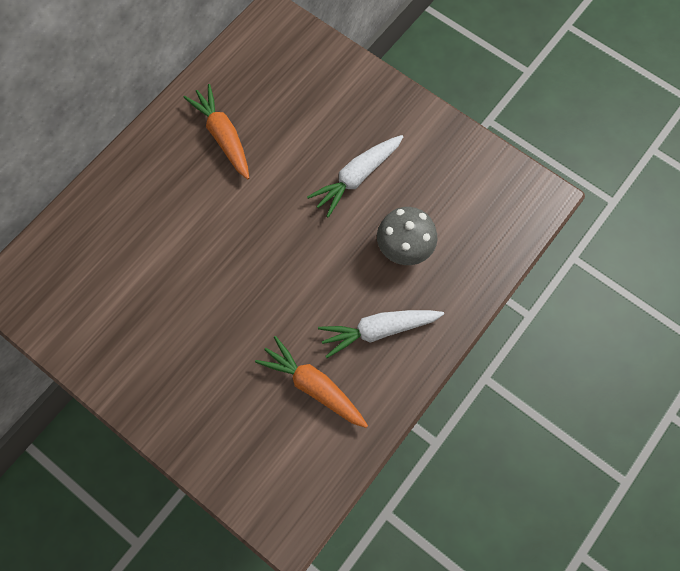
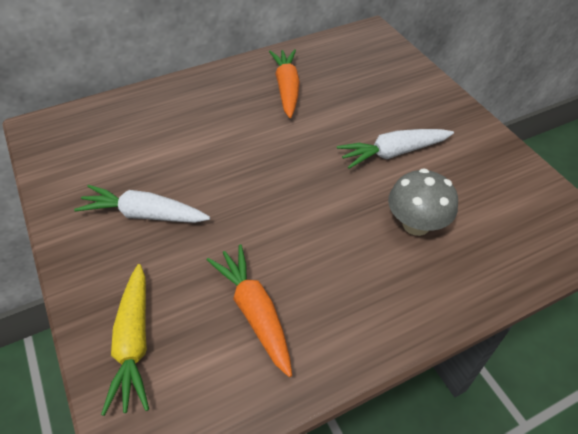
camera: 25 degrees right, 20 degrees down
white carrot [318,310,444,358] -> white carrot moved to [74,185,210,223]
none -> yellow carrot [101,264,149,416]

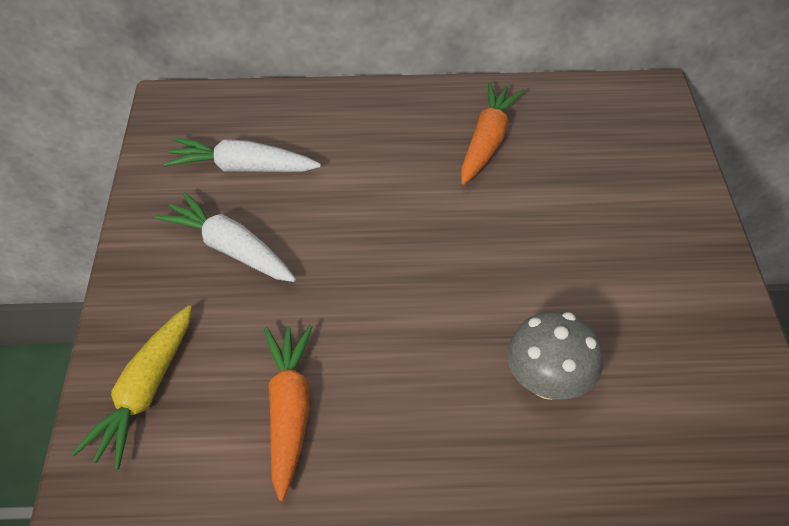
camera: 25 degrees right, 0 degrees up
white carrot [337,129,454,169] -> white carrot moved to [163,137,321,172]

